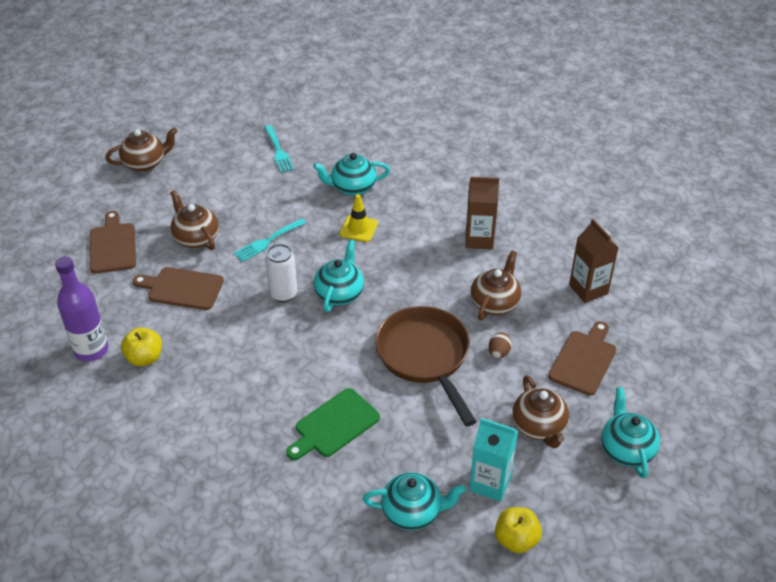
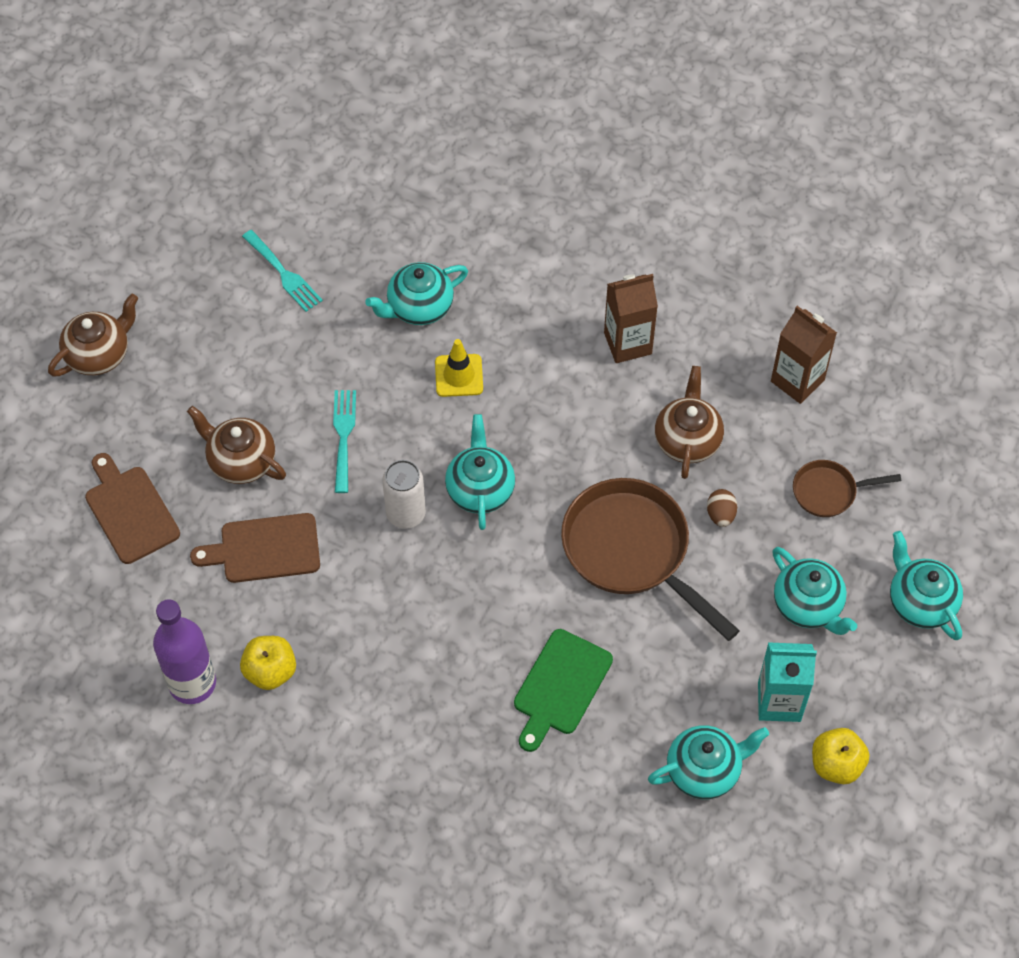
camera: 20 degrees left, 15 degrees up
turquoise fork [234,218,306,262] -> turquoise fork turned 150 degrees clockwise [333,390,356,493]
brown teapot [512,375,569,448] -> turquoise teapot [772,547,857,635]
brown cutting board [548,321,616,396] -> brown pan [793,460,901,517]

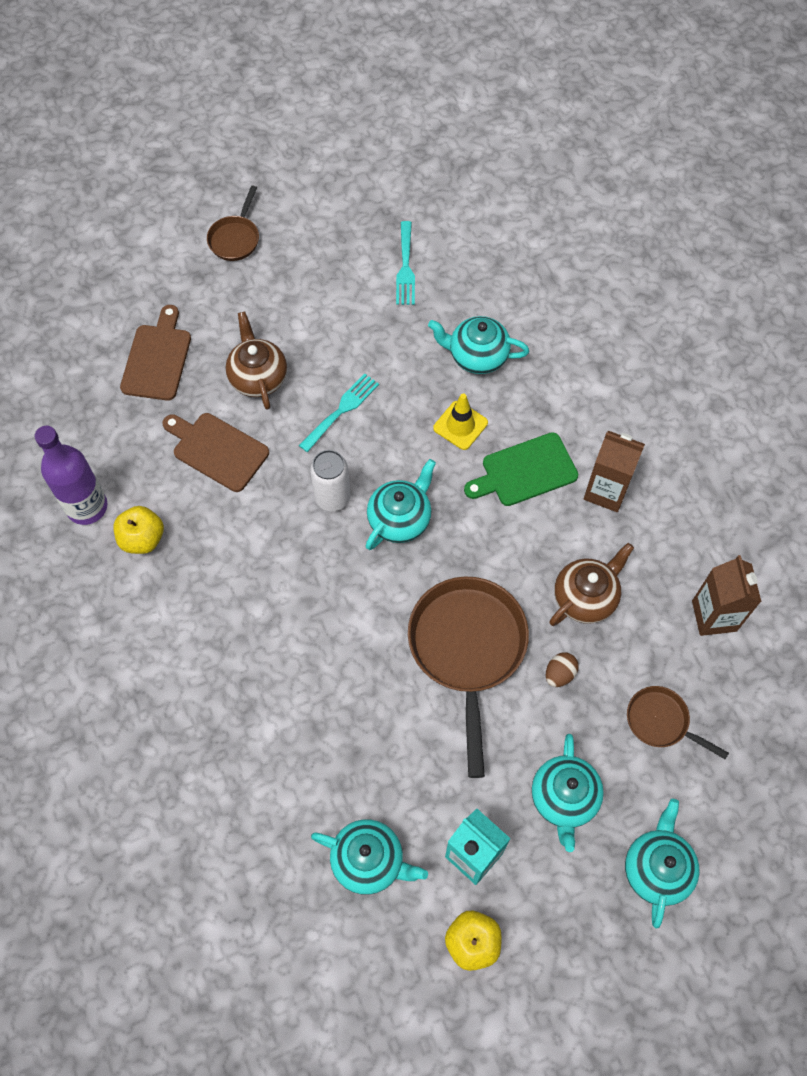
camera: 40 degrees right, 5 degrees up
brown teapot [48,294,138,377] -> brown pan [207,185,259,261]
green cutting board [514,629,613,752] -> green cutting board moved to [464,432,578,506]

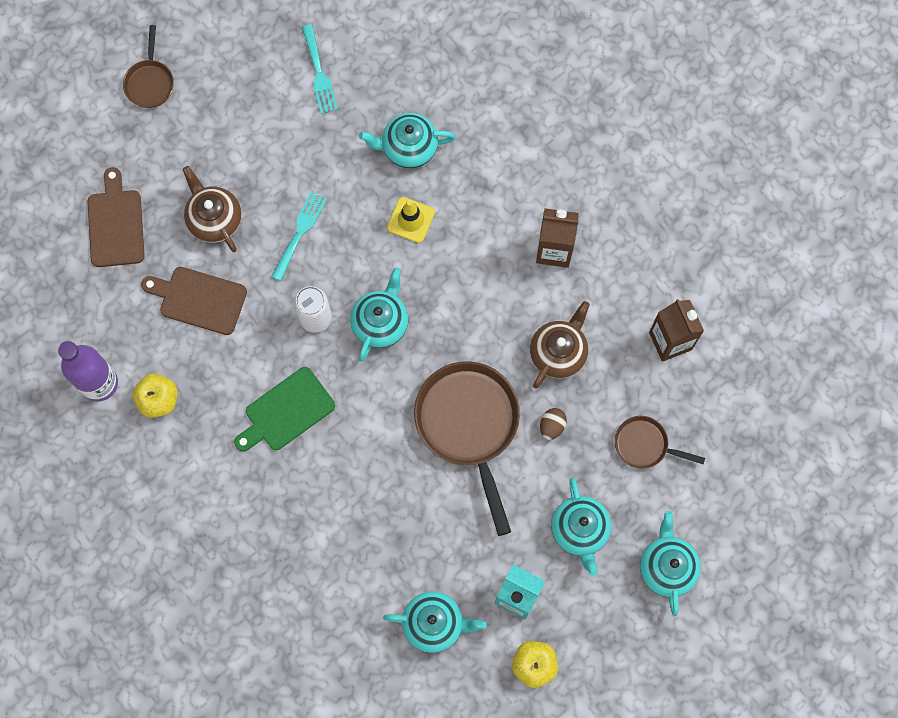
camera: 15 degrees left, 10 degrees up
green cutting board [464,432,578,506] -> green cutting board moved to [234,367,335,452]

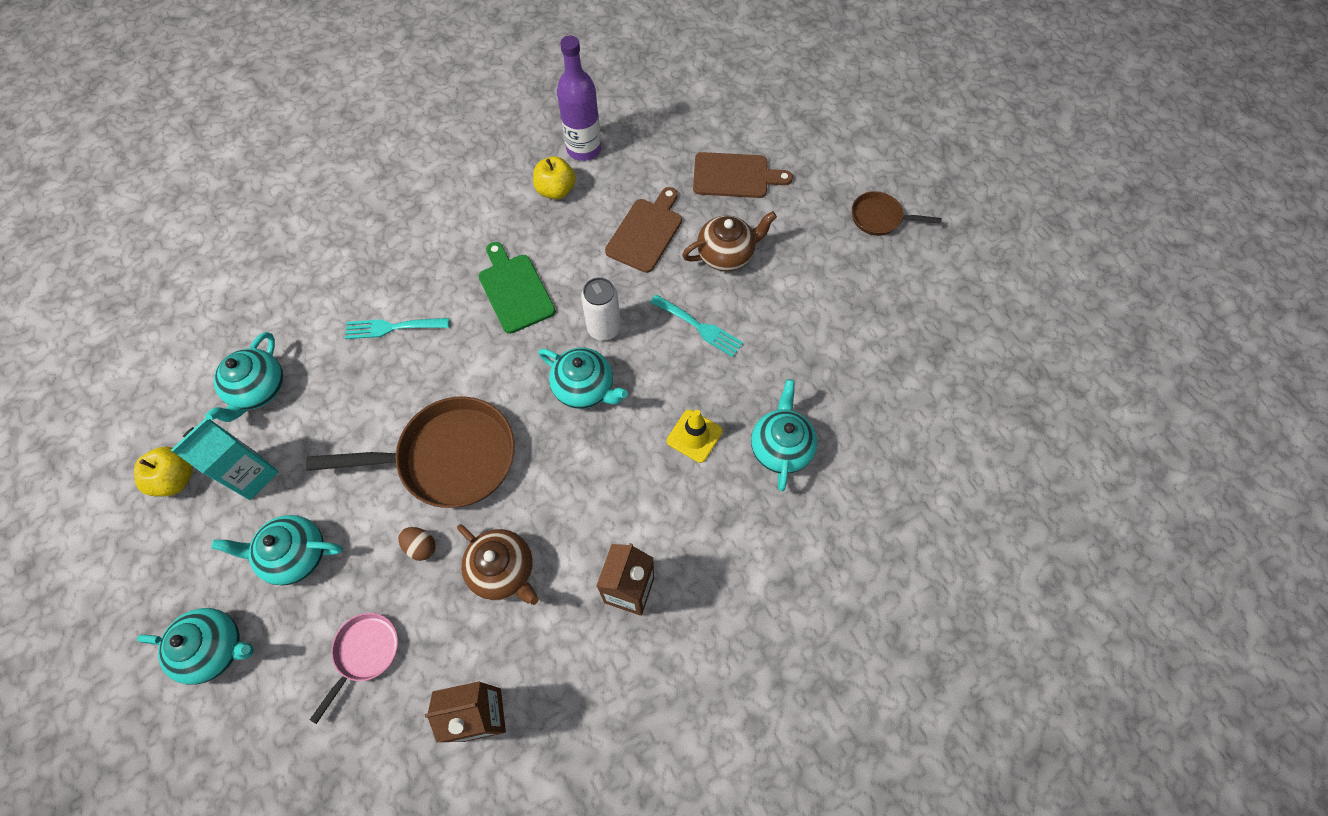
camera: 100 degrees right, 10 degrees down
turquoise fork [302,24,338,114] -> turquoise fork moved to [345,318,449,339]
brown pan [615,416,705,469] -> pink pan [310,613,398,724]

